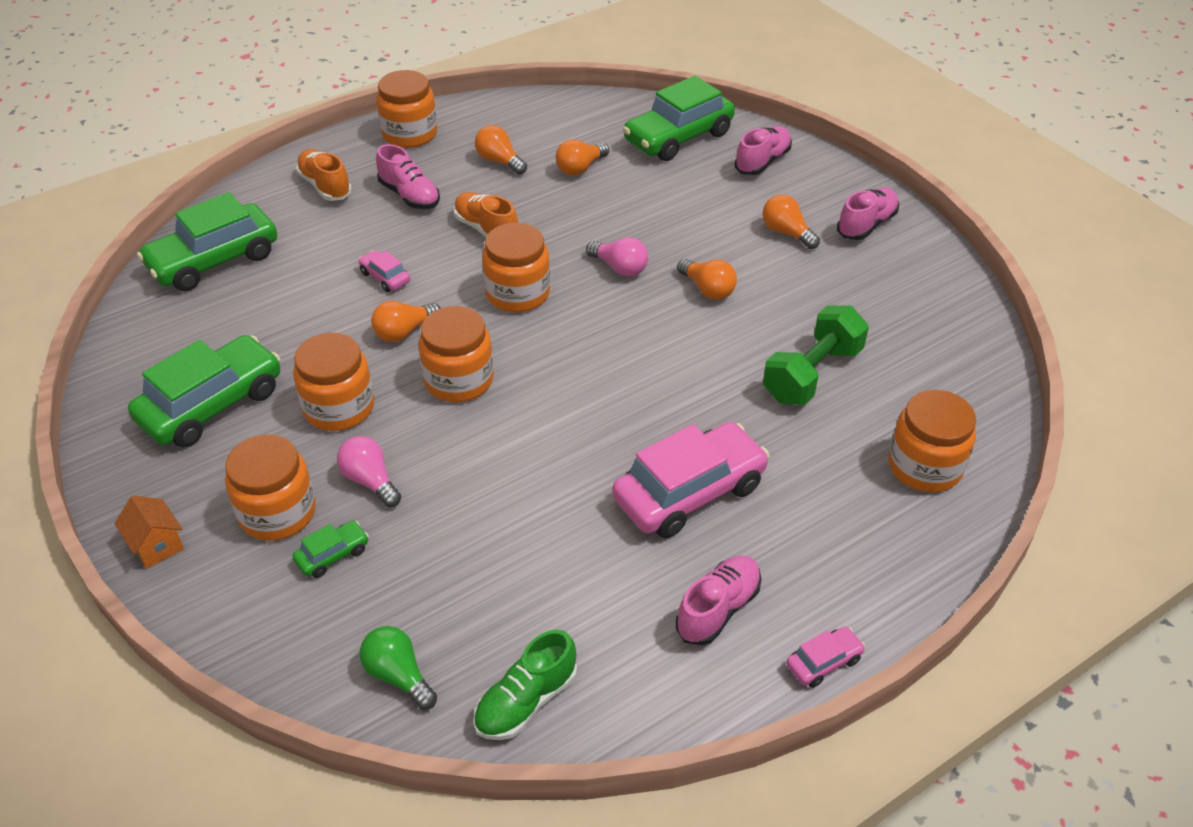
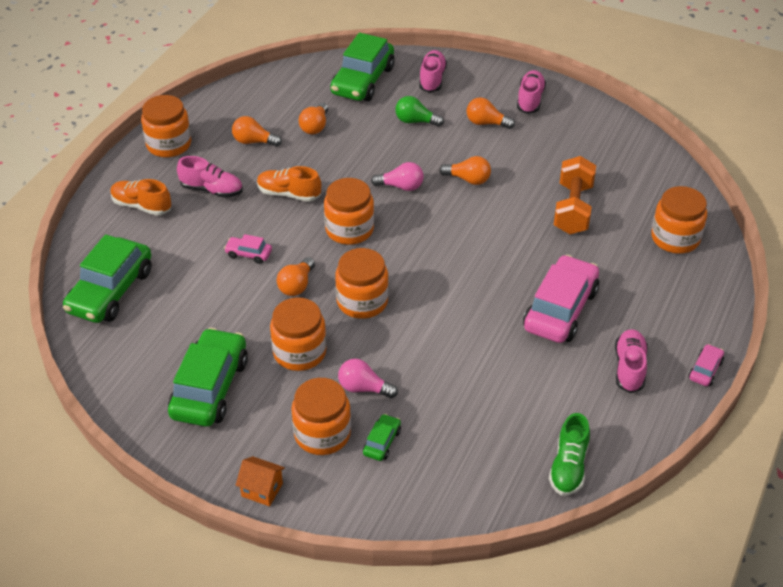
camera: 30 degrees left, 0 degrees up
green light bulb [360,626,437,710] -> green light bulb moved to [395,96,444,127]
green dumbbell [763,305,869,405] -> orange dumbbell [554,156,596,234]

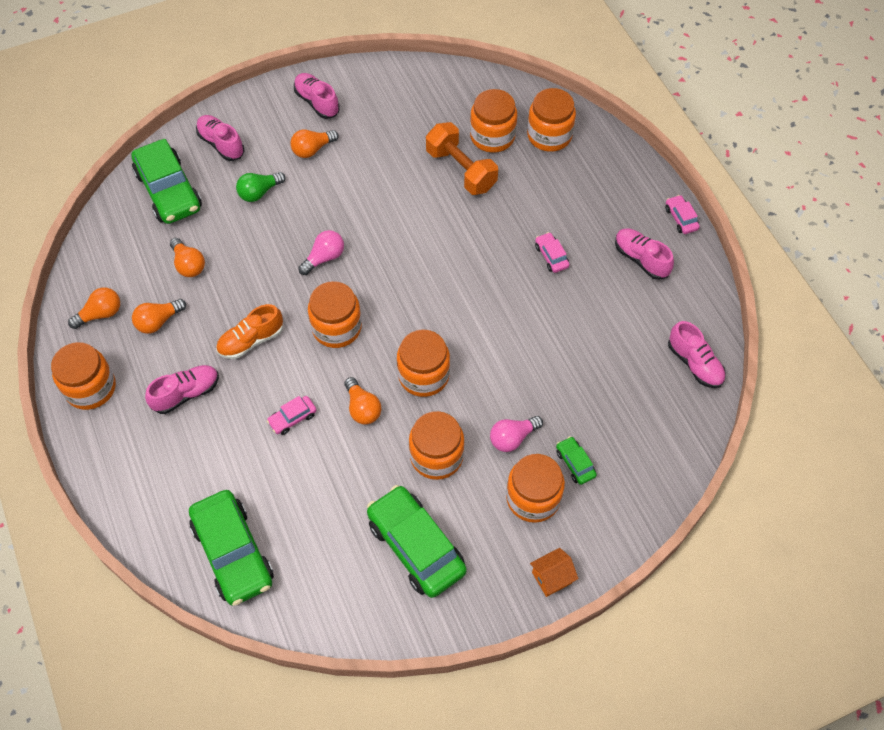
camera: 50 degrees left, 15 degrees up
orange shoe [110,179,171,216] -> none
orange light bulb [440,156,491,185] -> orange light bulb moved to [68,287,120,329]
pink car [523,255,599,343] -> pink car [535,232,570,273], size x0.45
green shoe [549,413,590,496] -> pink shoe [668,321,726,388]
none -> orange jar [470,89,517,153]

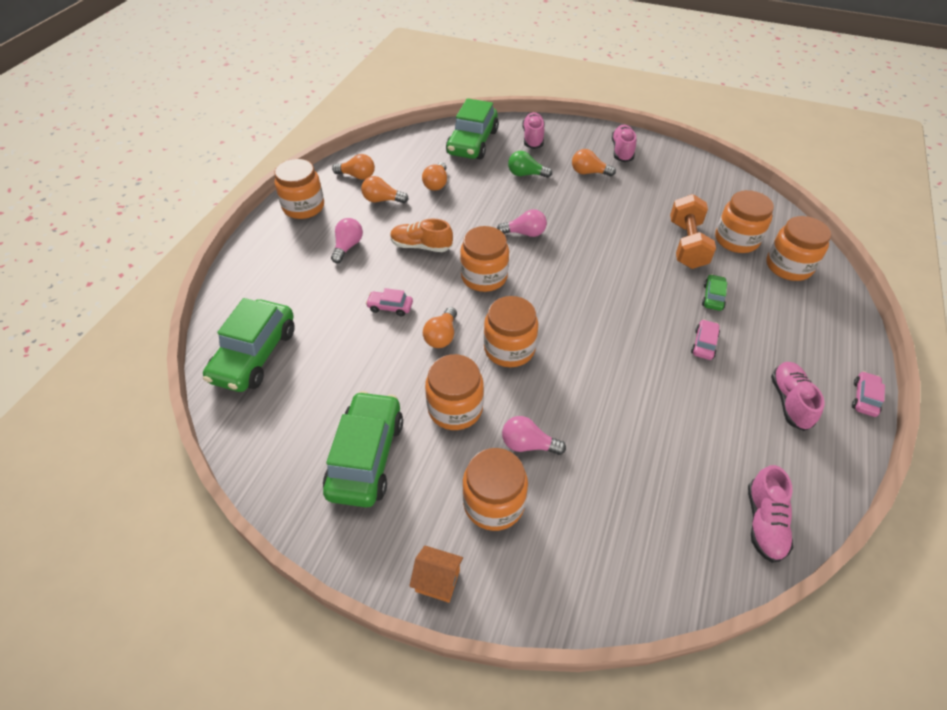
camera: 45 degrees right, 10 degrees down
pink shoe [145,365,219,414] -> pink light bulb [331,218,363,263]
green car [556,436,597,485] -> green car moved to [702,274,727,311]

